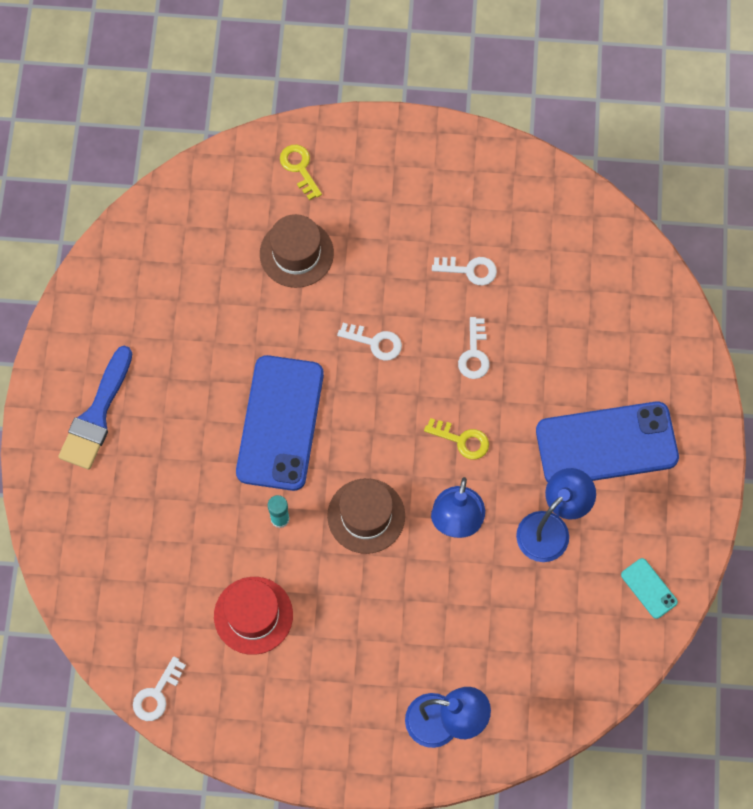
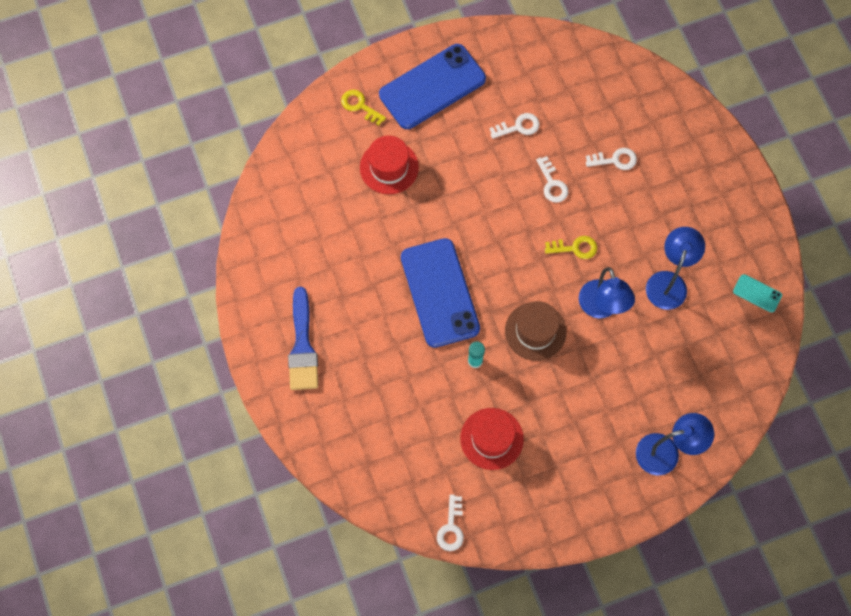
camera: 25 degrees left, 0 degrees up
brown hat [260,214,334,288] -> red hat [360,136,419,194]
white key [337,323,402,361] -> white key moved to [586,148,637,170]
blue phone [536,402,679,482] -> blue phone moved to [379,44,486,129]

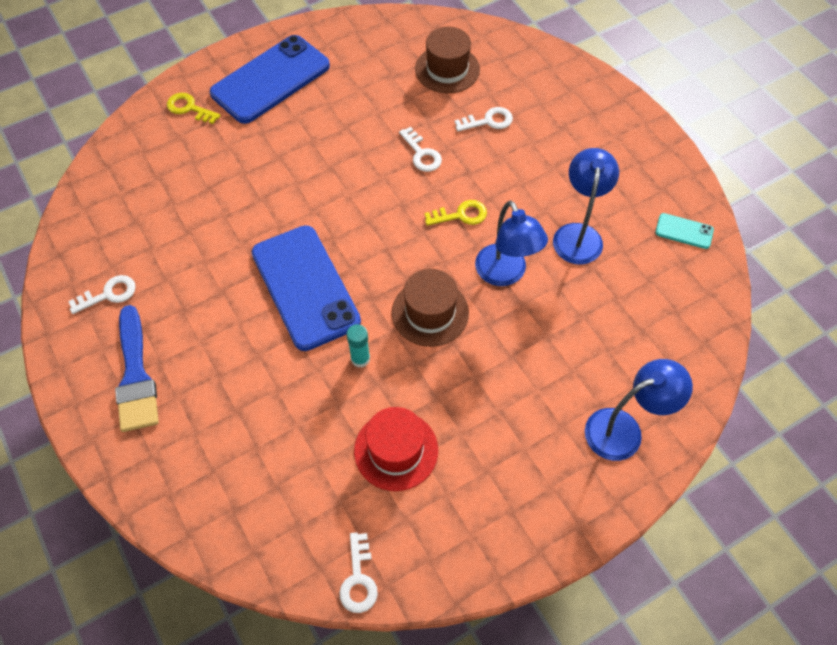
camera: 10 degrees left, 10 degrees down
red hat [360,136,419,194] -> none
white key [490,113,540,139] -> white key moved to [68,275,136,314]
none -> brown hat [415,27,480,93]

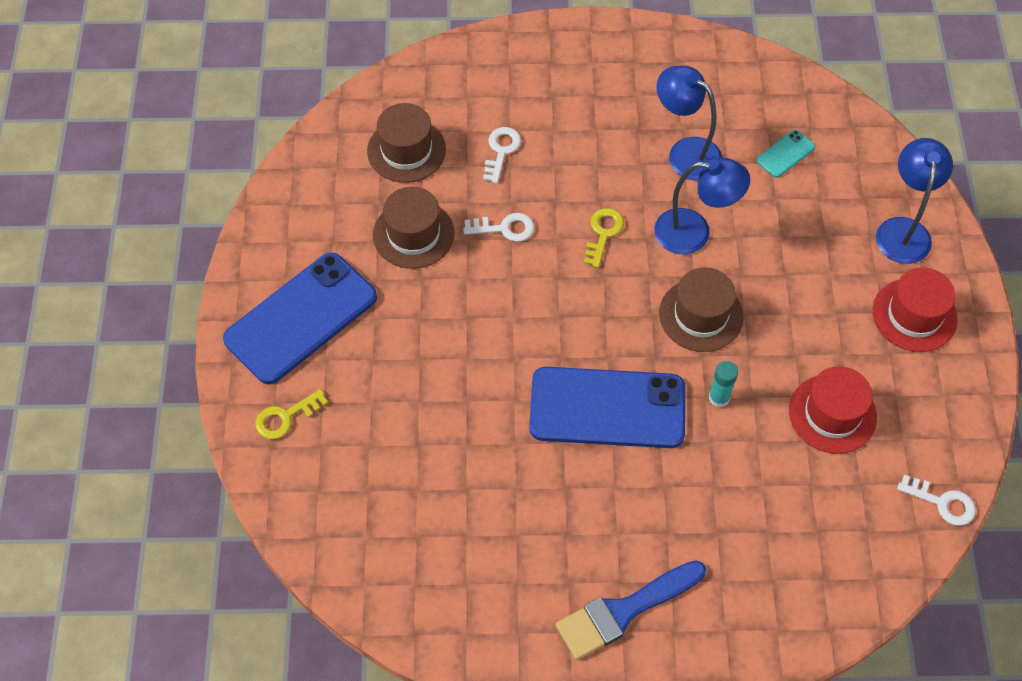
camera: 60 degrees left, 0 degrees up
white key [68,275,136,314] -> none
blue brush [115,305,159,432] -> blue brush turned 135 degrees clockwise [556,560,706,660]
blue phone [210,35,330,124] -> blue phone turned 60 degrees clockwise [223,252,377,384]
turquoise phone [655,213,714,249] -> turquoise phone moved to [756,130,815,178]
none -> brown hat [373,187,455,269]
none -> red hat [873,267,958,352]

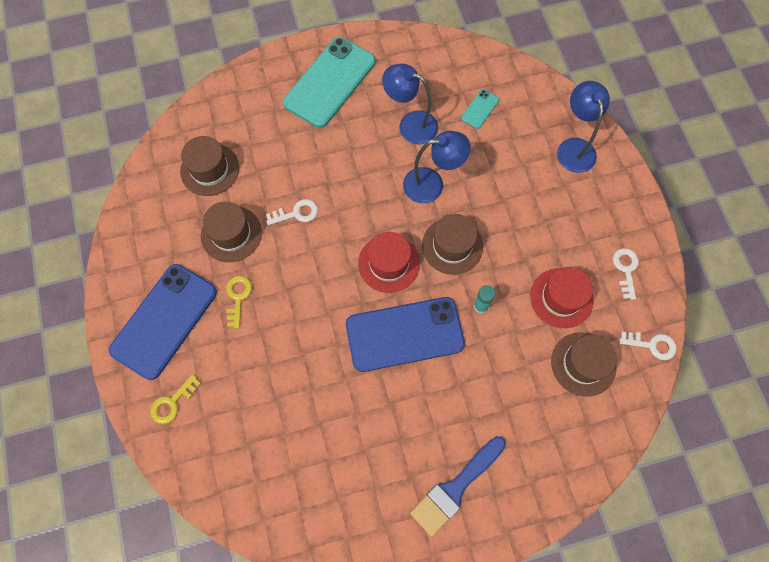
camera: 15 degrees left, 10 degrees up
white key [483,127,521,184] -> white key moved to [613,248,639,300]
yellow key [584,208,624,268] -> yellow key moved to [226,276,252,328]
red hat [873,267,958,352] -> red hat moved to [358,232,420,293]
none -> turquoise phone [283,37,375,128]
none -> brown hat [551,332,617,397]

